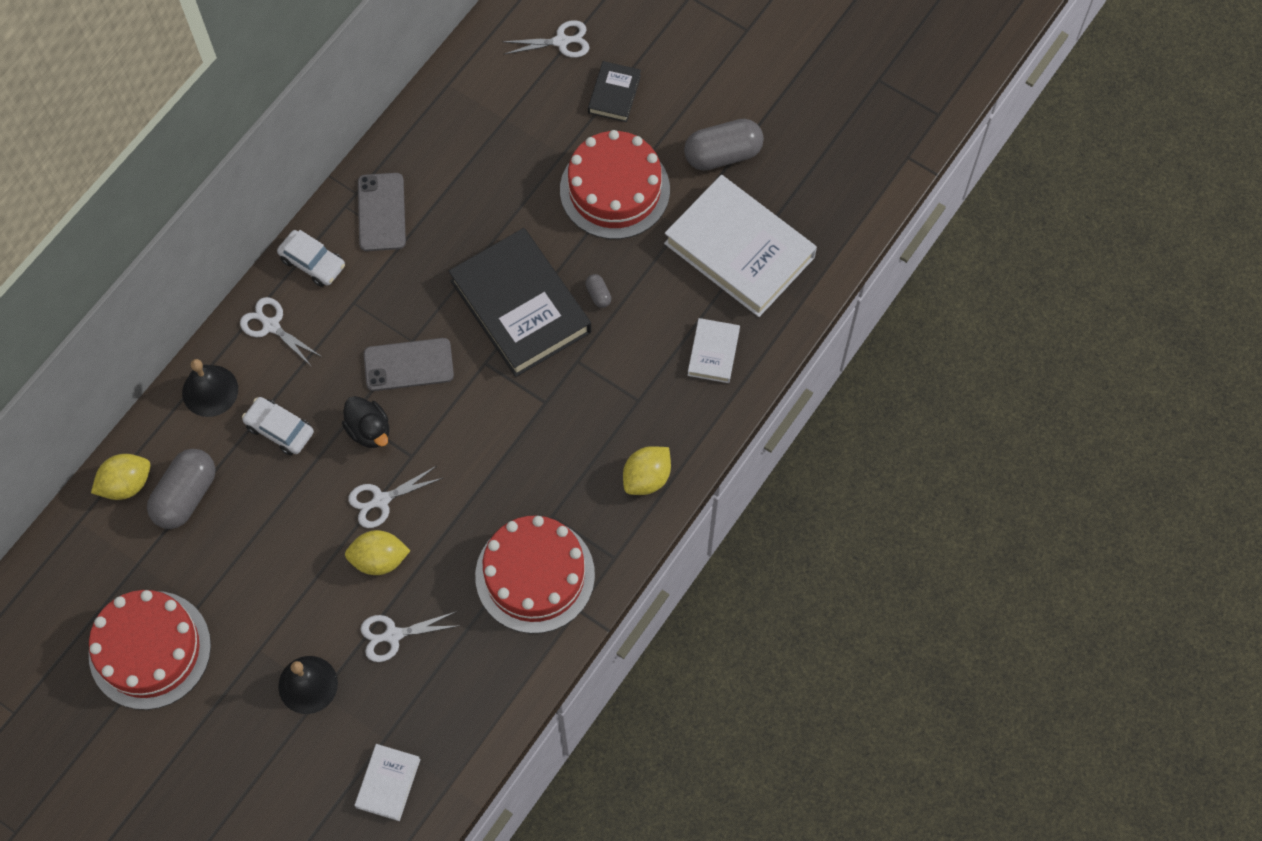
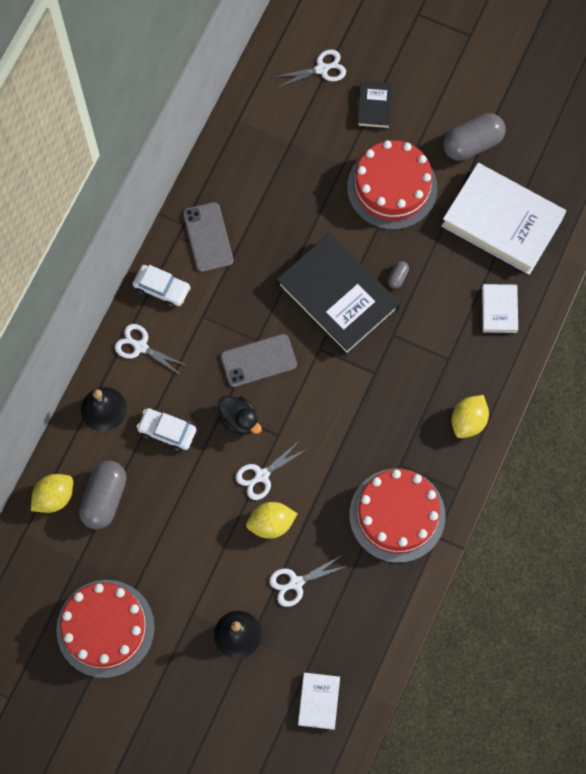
camera: 10 degrees left, 5 degrees up
grey capsule [586,274,611,308] -> grey capsule turned 60 degrees clockwise [388,261,409,289]

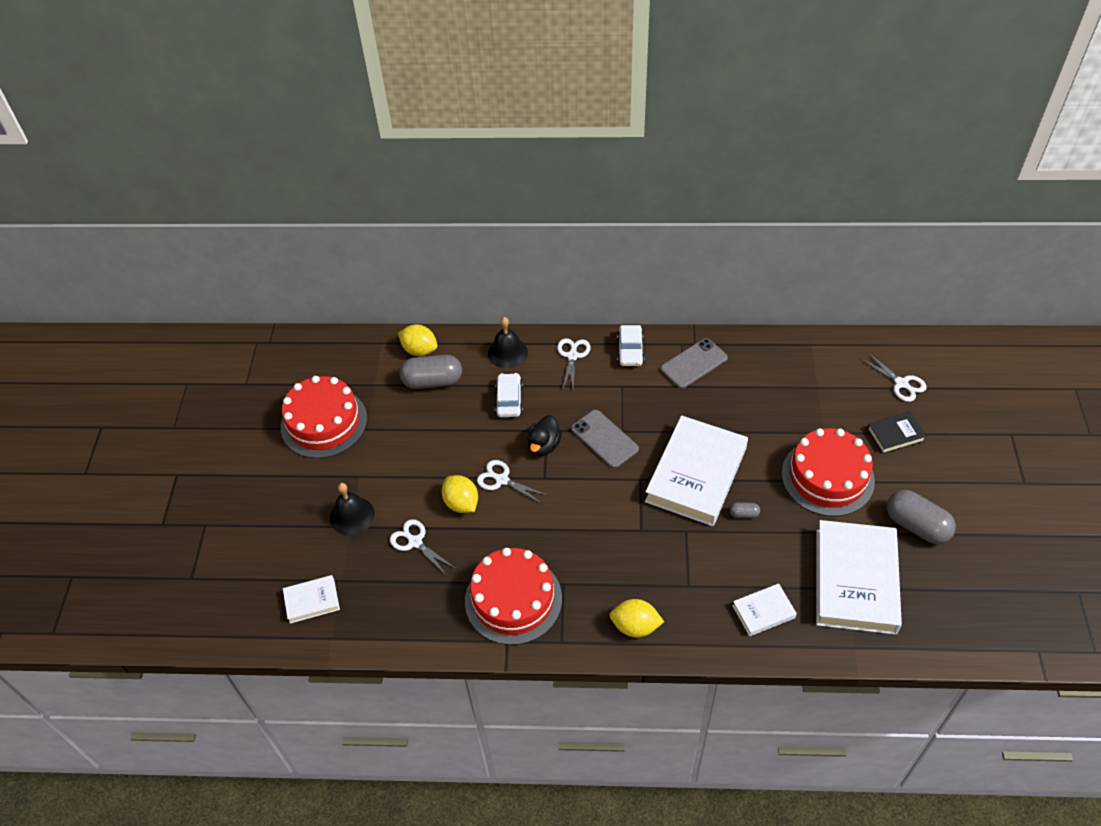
camera: 70 degrees right, 20 degrees down
black book [277,233,400,356] -> white book [645,415,748,526]

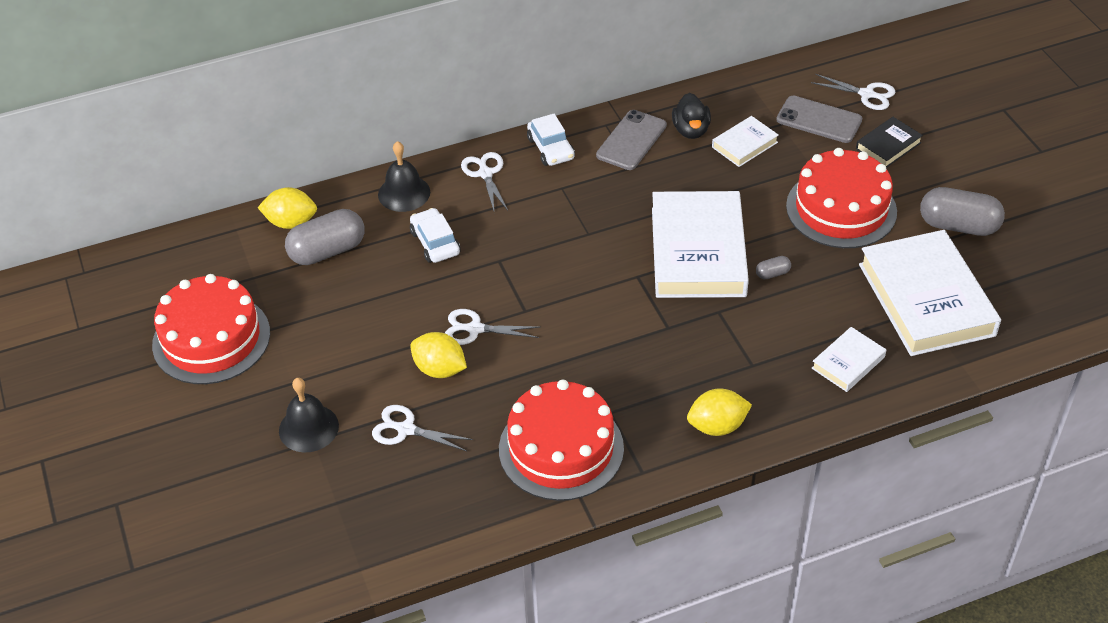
camera: 25 degrees left, 5 degrees down
white book [283,575,340,624] -> white book moved to [712,116,779,167]
black duck [527,415,562,456] -> black duck moved to [672,93,711,139]
grey phone [571,410,639,468] -> grey phone moved to [776,96,862,143]

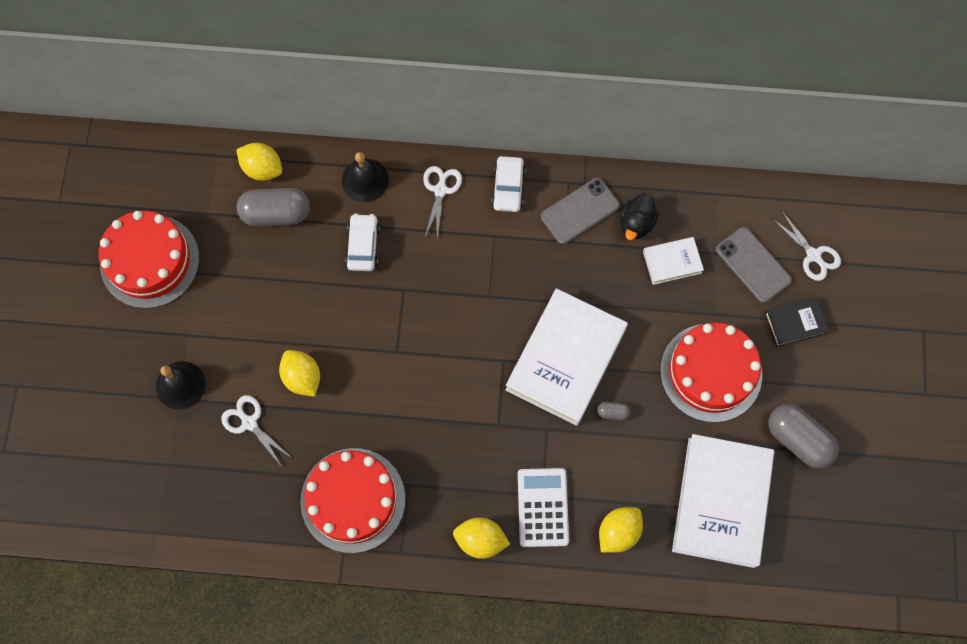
camera: 25 degrees right, 25 degrees up
white scissors [445,309,540,345] -> none
white book [812,327,886,392] -> yellow lemon [599,507,643,553]
none -> white calculator [518,468,569,547]

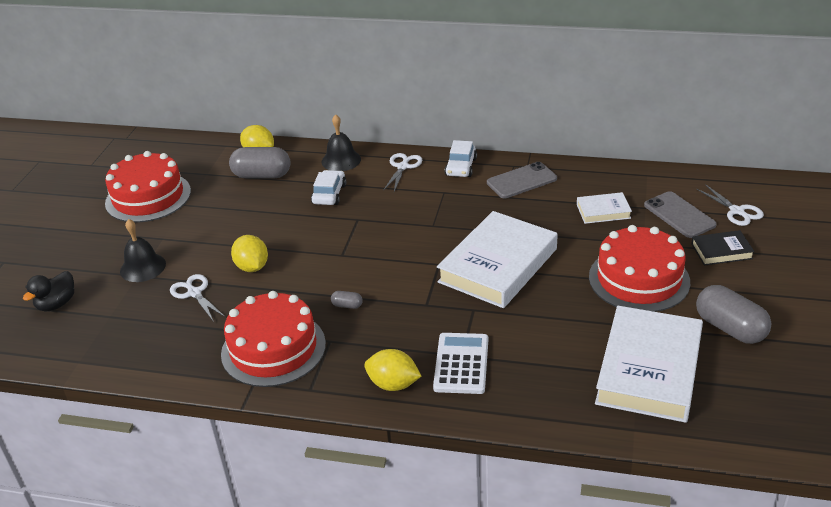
camera: 10 degrees right, 35 degrees down
grey capsule [597,402,630,420] -> grey capsule moved to [331,291,363,309]
yellow lemon [599,507,643,553] -> none
black duck [620,193,659,240] -> black duck moved to [23,271,74,312]

